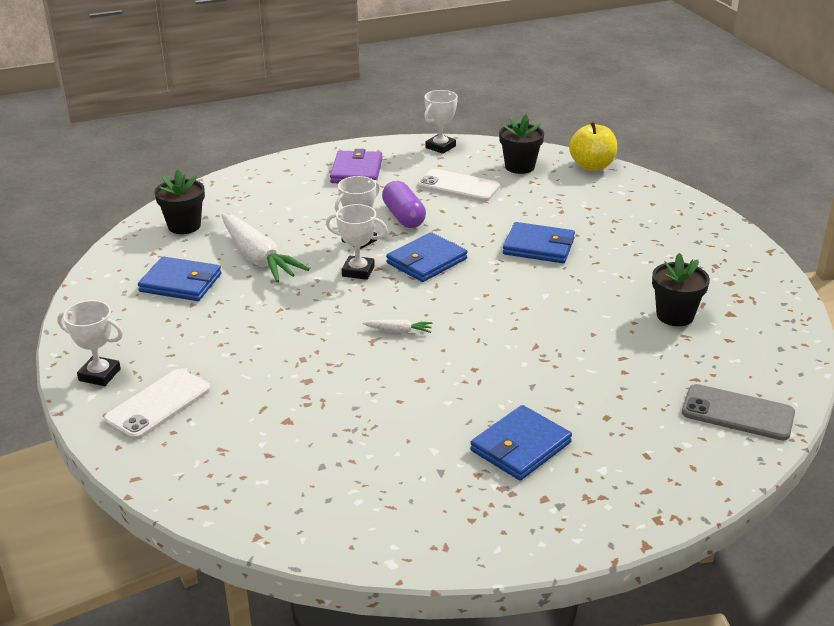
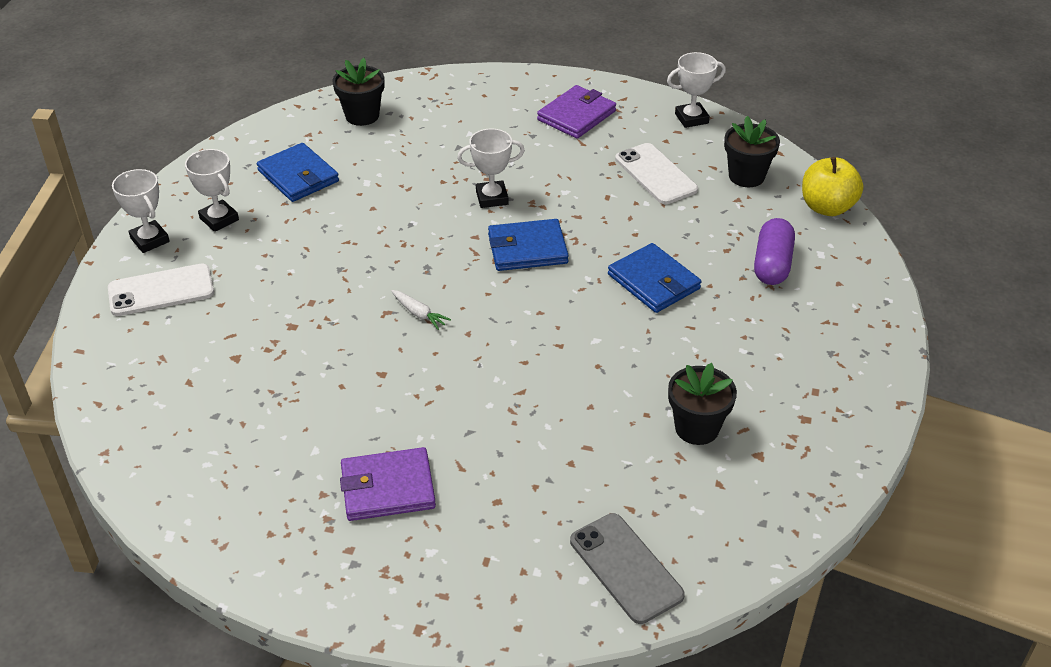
camera: 35 degrees right, 10 degrees up
white carrot [221,214,310,282] -> none
white trophy [326,204,388,280] -> white trophy moved to [185,149,239,232]
purple capsule [382,181,426,228] -> purple capsule moved to [754,218,795,285]
blue wallet [470,405,572,481] -> purple wallet [340,447,436,521]

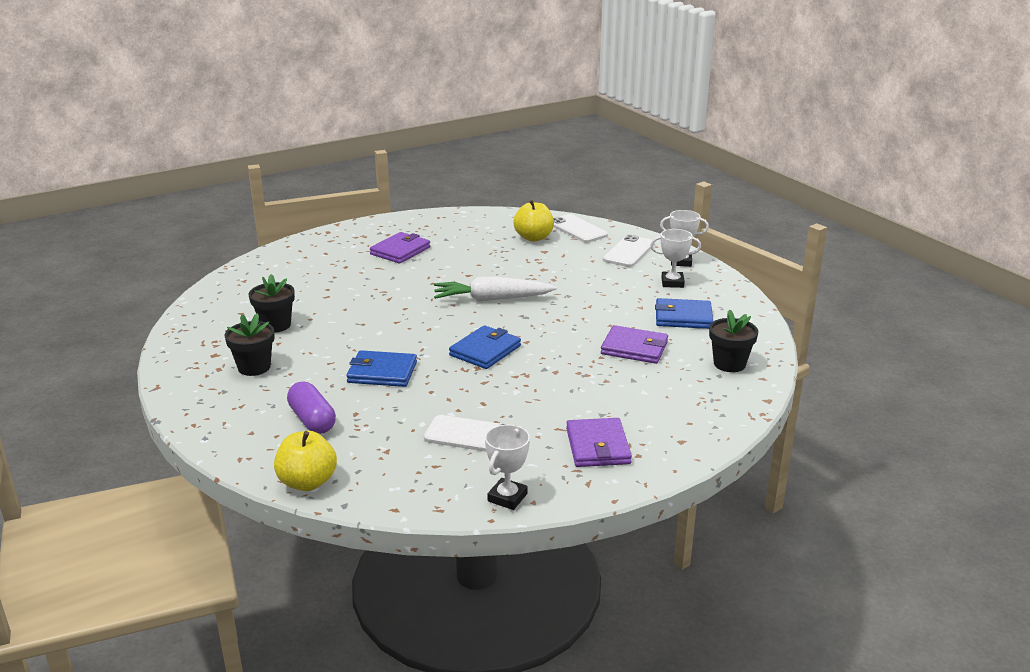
camera: 135 degrees right, 15 degrees down
white carrot [391,290,451,330] -> white carrot [434,277,557,302], size x2.32
white trophy [457,129,525,208] -> none
grey phone [570,513,685,624] -> none
black flower pot [724,116,780,187] -> black flower pot moved to [225,313,275,376]
none -> yellow apple [514,200,554,241]
none -> white phone [554,214,608,243]
none -> purple wallet [601,325,668,364]

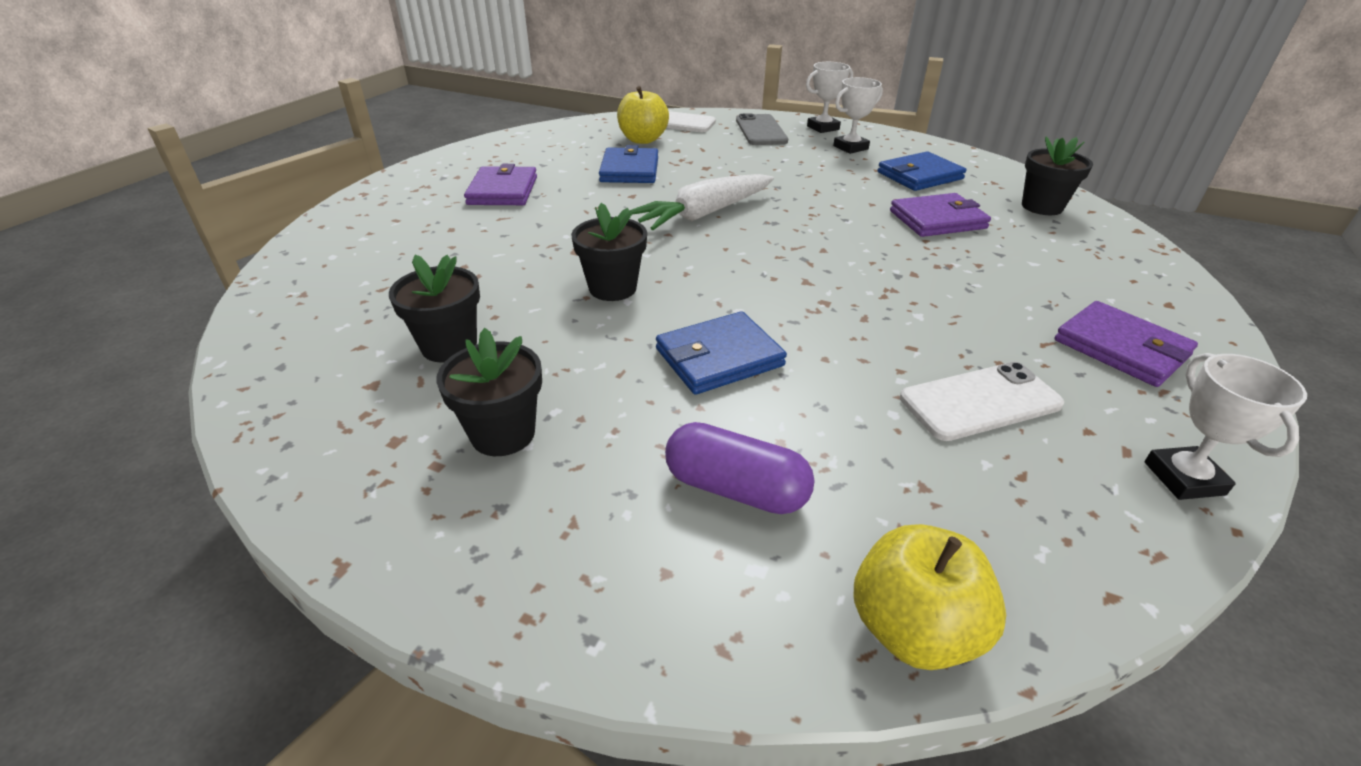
camera: 35 degrees left, 10 degrees up
blue wallet [449,325,521,369] -> blue wallet moved to [599,145,658,183]
white phone [603,235,655,267] -> grey phone [736,113,788,145]
none -> black flower pot [571,203,647,301]

